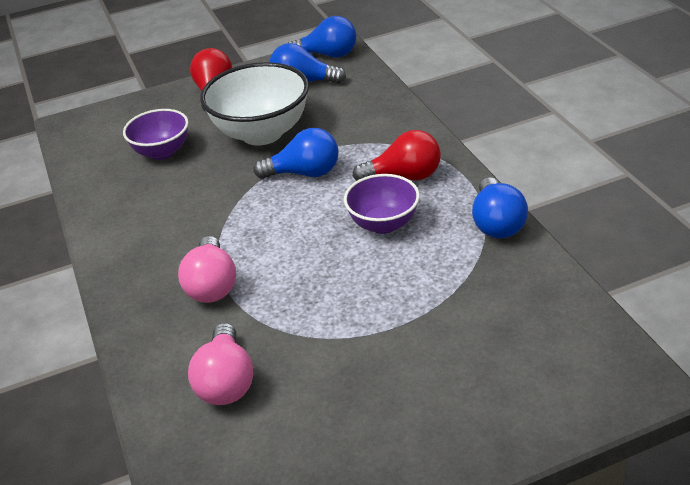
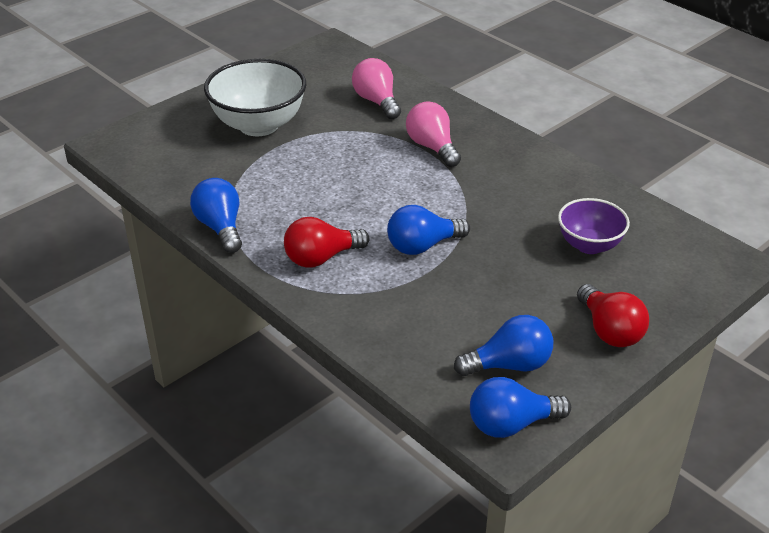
camera: 155 degrees right, 0 degrees up
white bowl [200,62,309,146] -> white bowl moved to [204,59,306,136]
purple bowl [344,174,420,234] -> none

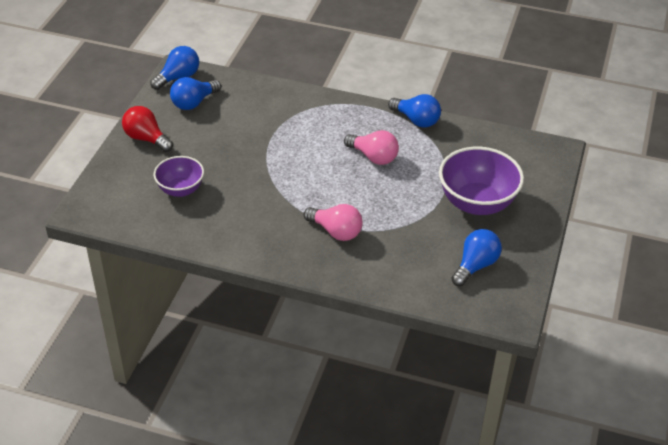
camera: 150 degrees right, 5 degrees up
white bowl [204,59,306,136] -> purple bowl [439,147,524,215]
red light bulb [284,217,370,268] -> none
pink light bulb [352,58,401,119] -> pink light bulb moved to [344,130,399,165]
blue light bulb [387,205,470,255] -> blue light bulb moved to [451,229,502,286]

